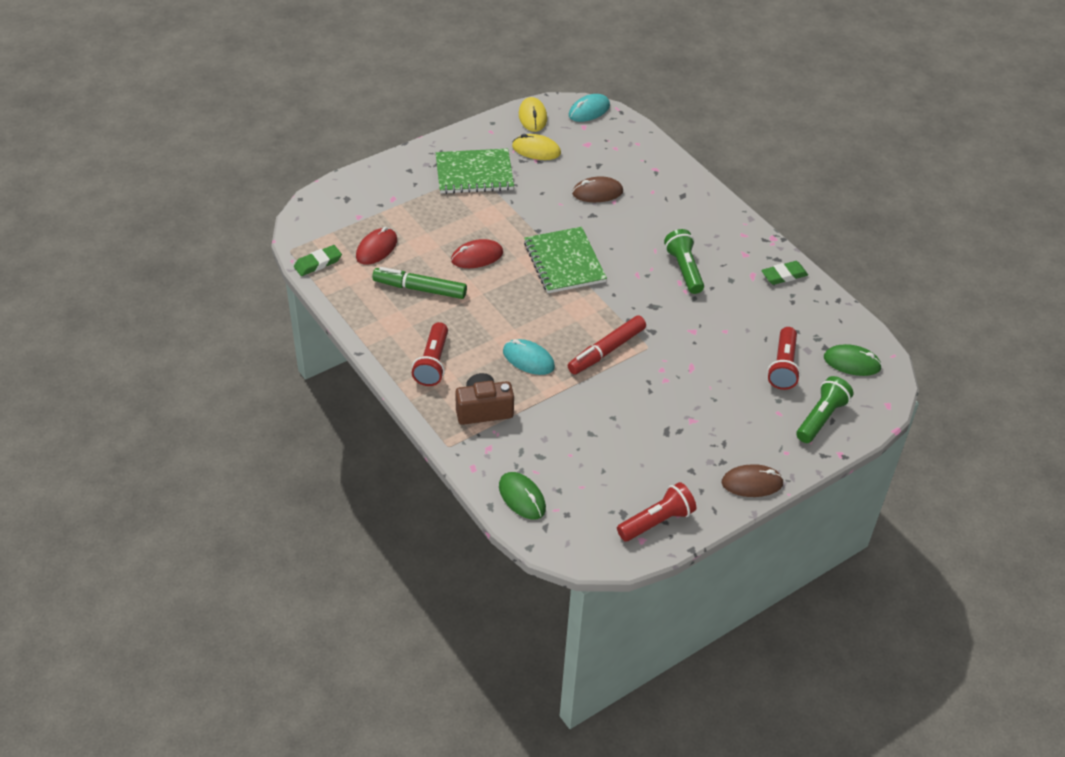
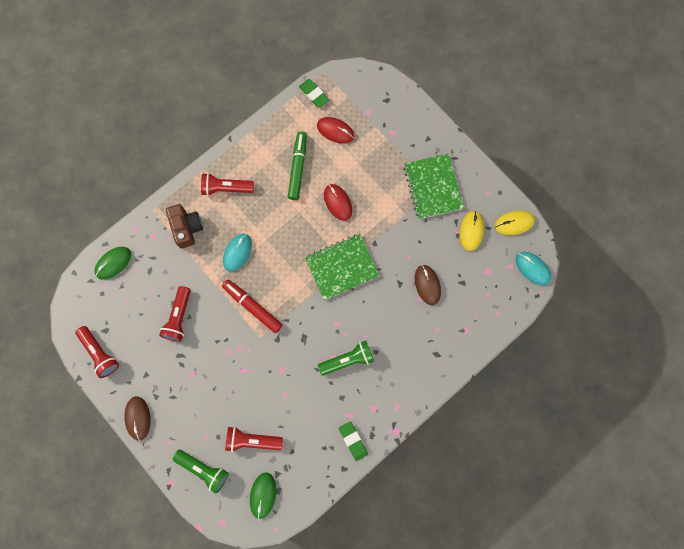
camera: 85 degrees right, 30 degrees up
none -> red flashlight [159,286,191,342]

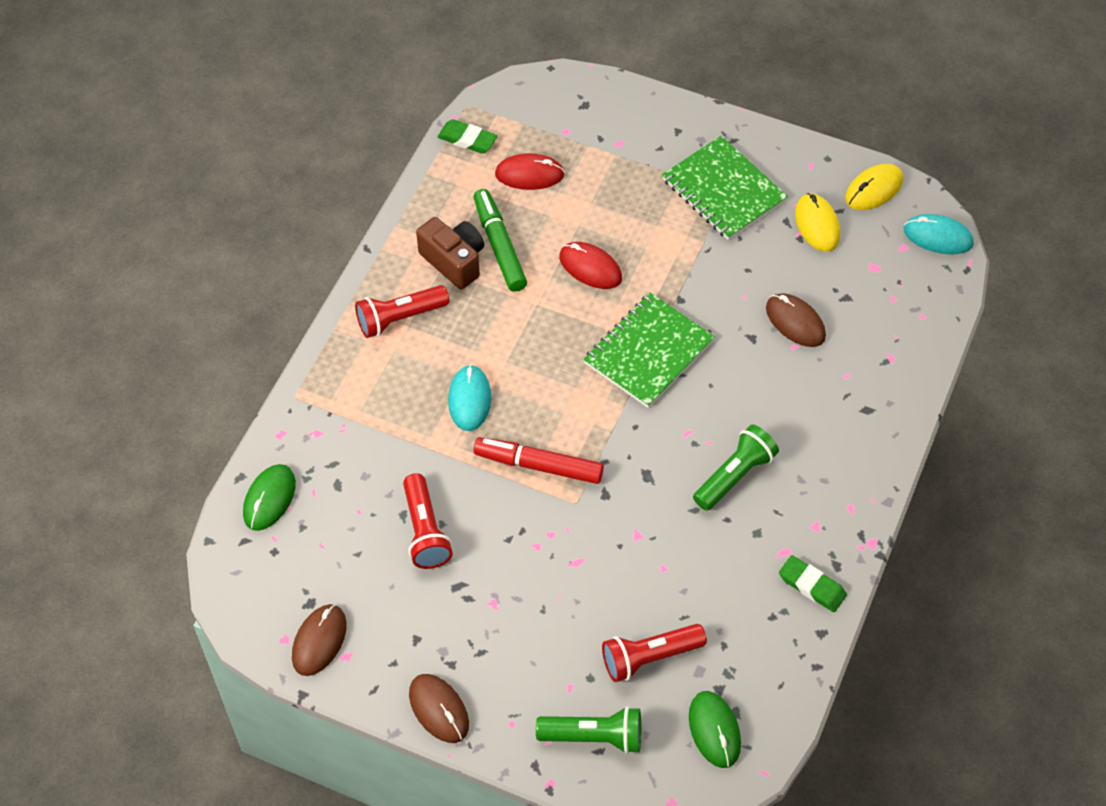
camera: 25 degrees left, 20 degrees down
red flashlight [76,326,119,378] -> brown mouse [292,604,347,676]
brown camera [166,204,203,249] -> brown camera moved to [416,217,484,289]

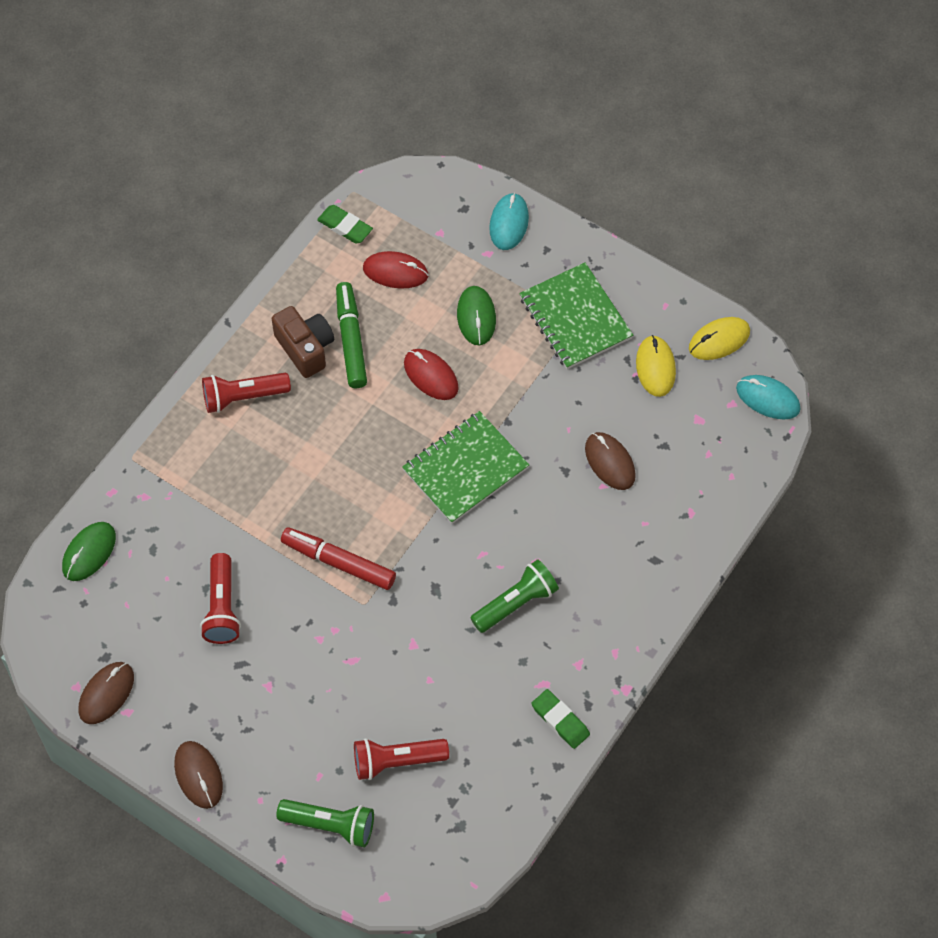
camera: 10 degrees right, 5 degrees up
turquoise mouse [448,364,491,431] -> turquoise mouse moved to [489,193,529,250]
green mouse [689,691,741,768] -> green mouse moved to [457,286,496,345]

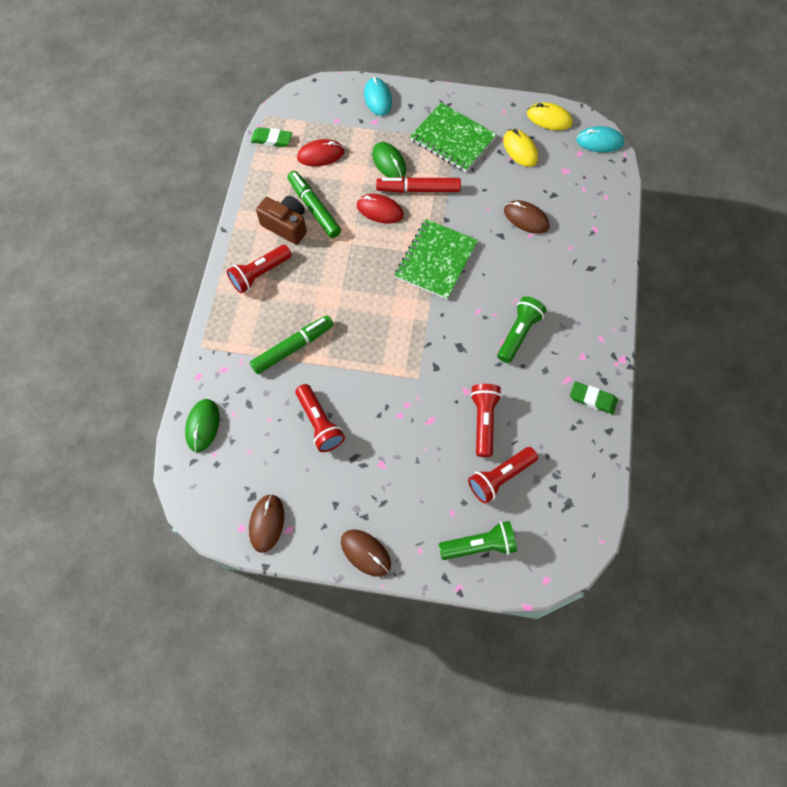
camera: 25 degrees left, 5 degrees up
red marker [281,527,396,590] -> red marker moved to [376,177,461,193]
yellow mouse [689,317,750,360] -> yellow mouse turned 75 degrees clockwise [527,102,573,130]
none -> green marker [250,315,334,374]
none -> red flashlight [470,384,502,457]

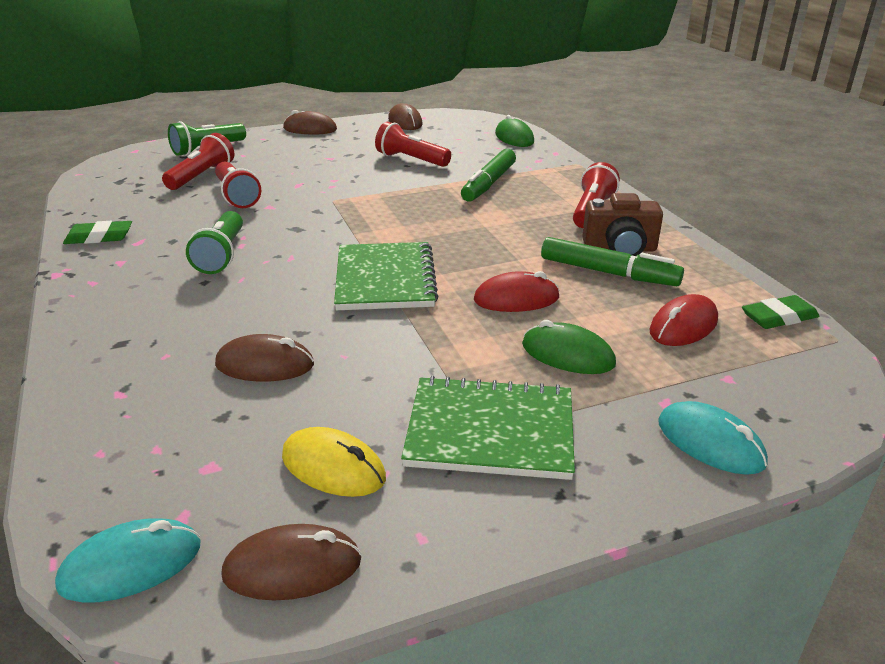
camera: 150 degrees right, 35 degrees down
red marker [376,177,461,193] -> none
yellow mouse [527,102,573,130] -> brown mouse [221,524,362,600]

